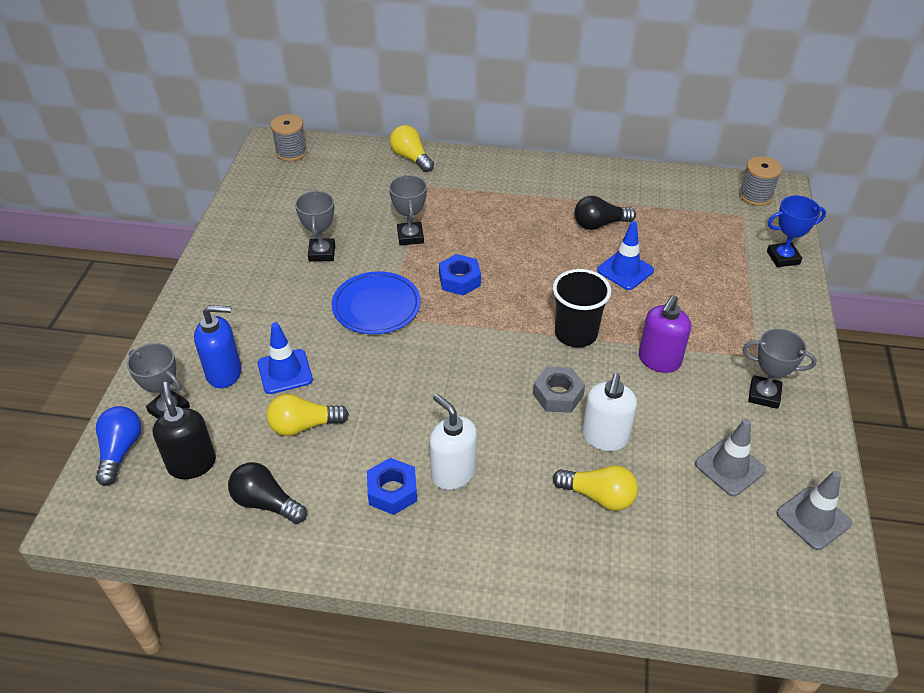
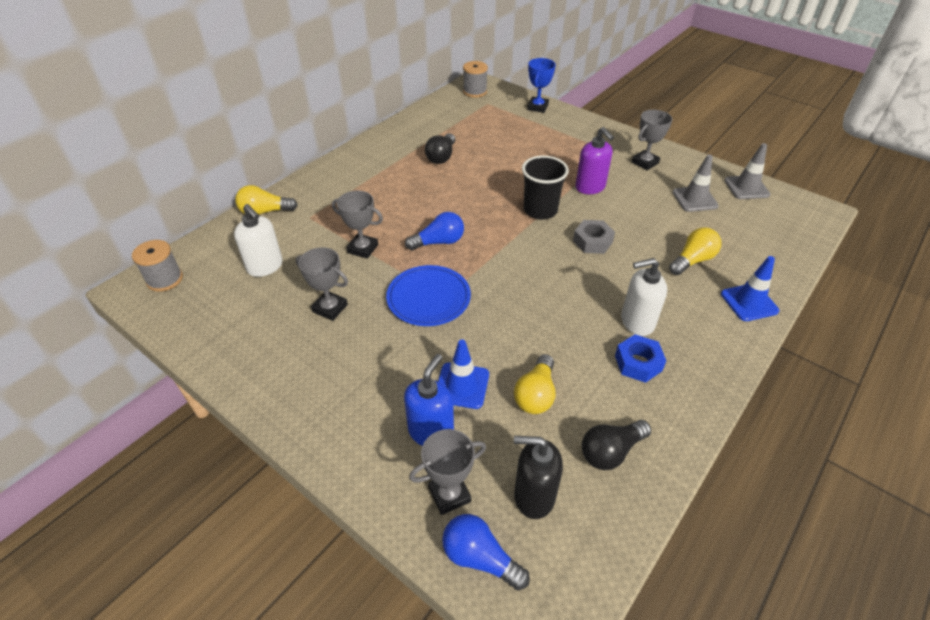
camera: 60 degrees left, 0 degrees up
blue nut [439,254,481,296] -> blue light bulb [405,212,464,250]
white soap dispenser [582,374,637,451] -> white soap dispenser moved to [234,204,283,277]
blue traffic cone [597,221,654,290] -> blue traffic cone moved to [721,256,779,321]

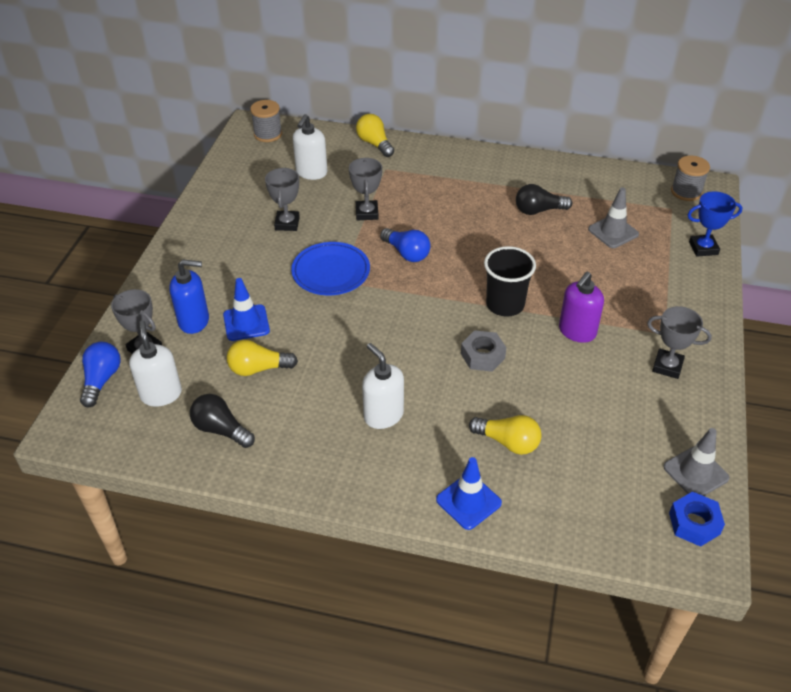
camera: 65 degrees right, 0 degrees up
black soap dispenser [514,436,563,519] -> white soap dispenser [129,320,182,407]
blue nut [615,334,666,383] -> blue nut moved to [669,491,725,547]
grey traffic cone [673,154,719,212] -> grey traffic cone moved to [588,187,639,248]

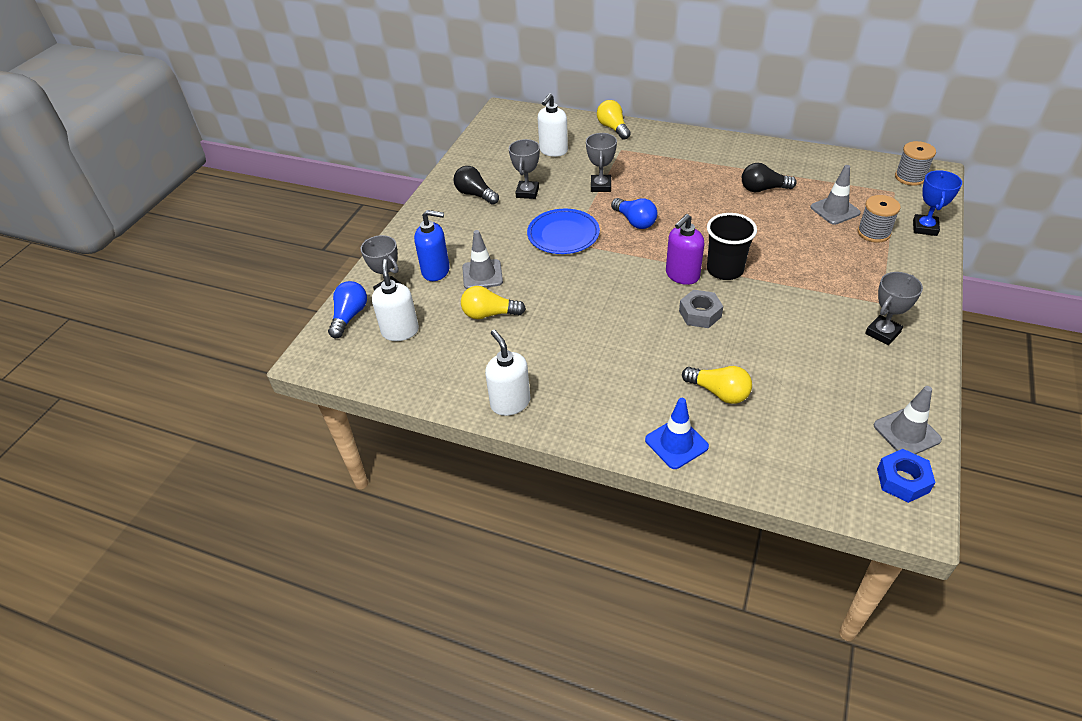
camera: 10 degrees right, 0 degrees up
black light bulb [190,394,255,448] -> black light bulb moved to [454,166,499,205]
blue traffic cone [223,278,270,341] -> grey traffic cone [462,230,503,289]
grey spool [250,100,282,142] -> grey spool moved to [857,195,901,243]
white soap dispenser [362,343,404,429] -> white soap dispenser moved to [485,330,530,416]
purple soap dispenser [559,272,604,343] -> purple soap dispenser moved to [666,214,704,285]
grey trophy [647,306,712,379] -> grey trophy turned 75 degrees counterclockwise [865,272,923,345]
blue trophy [687,191,743,256] -> blue trophy turned 75 degrees counterclockwise [913,170,962,236]

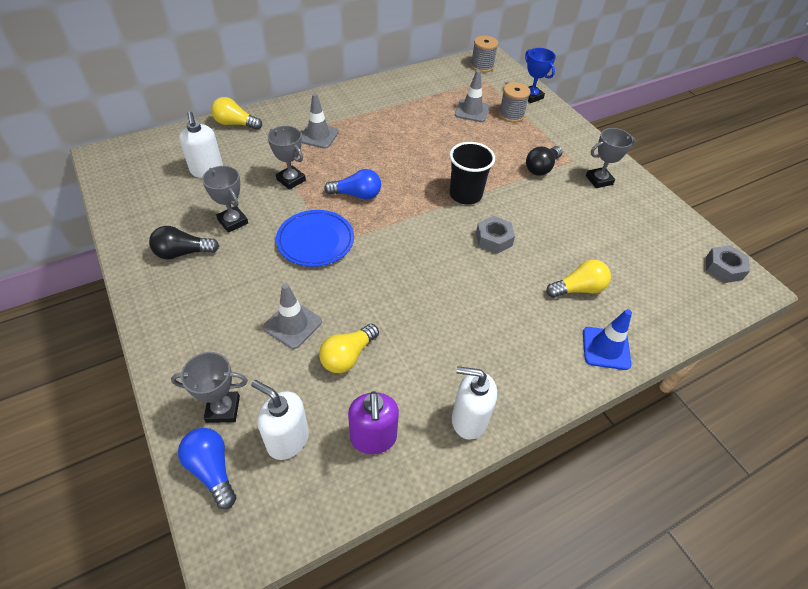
camera: 55 degrees left, 5 degrees up
blue soap dispenser [414,210,450,281] -> none
purple soap dispenser [666,214,704,285] -> purple soap dispenser moved to [348,391,399,454]
black light bulb [742,163,797,192] -> black light bulb moved to [526,146,563,176]
grey trophy [865,272,923,345] -> grey trophy turned 75 degrees clockwise [586,128,635,188]
grey traffic cone [874,386,942,454] -> grey traffic cone moved to [301,93,339,149]
blue nut [877,449,936,503] -> grey nut [706,245,750,283]

